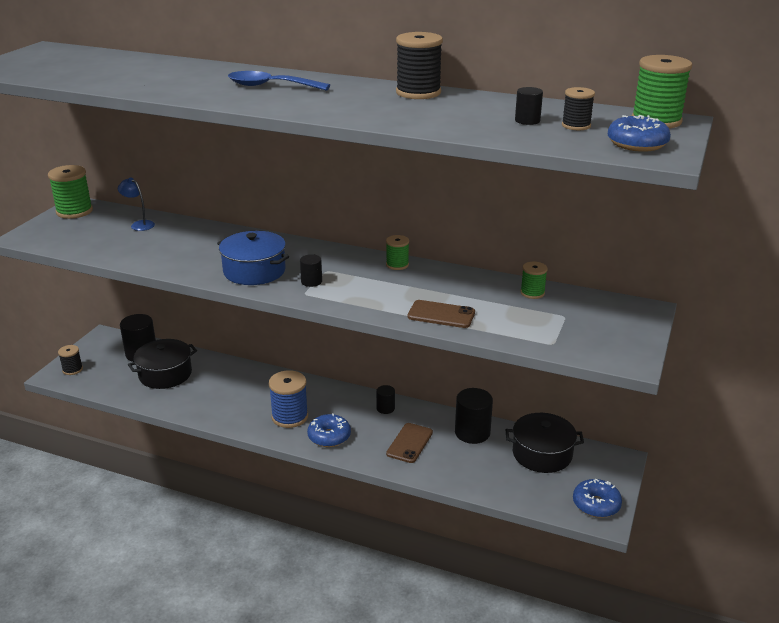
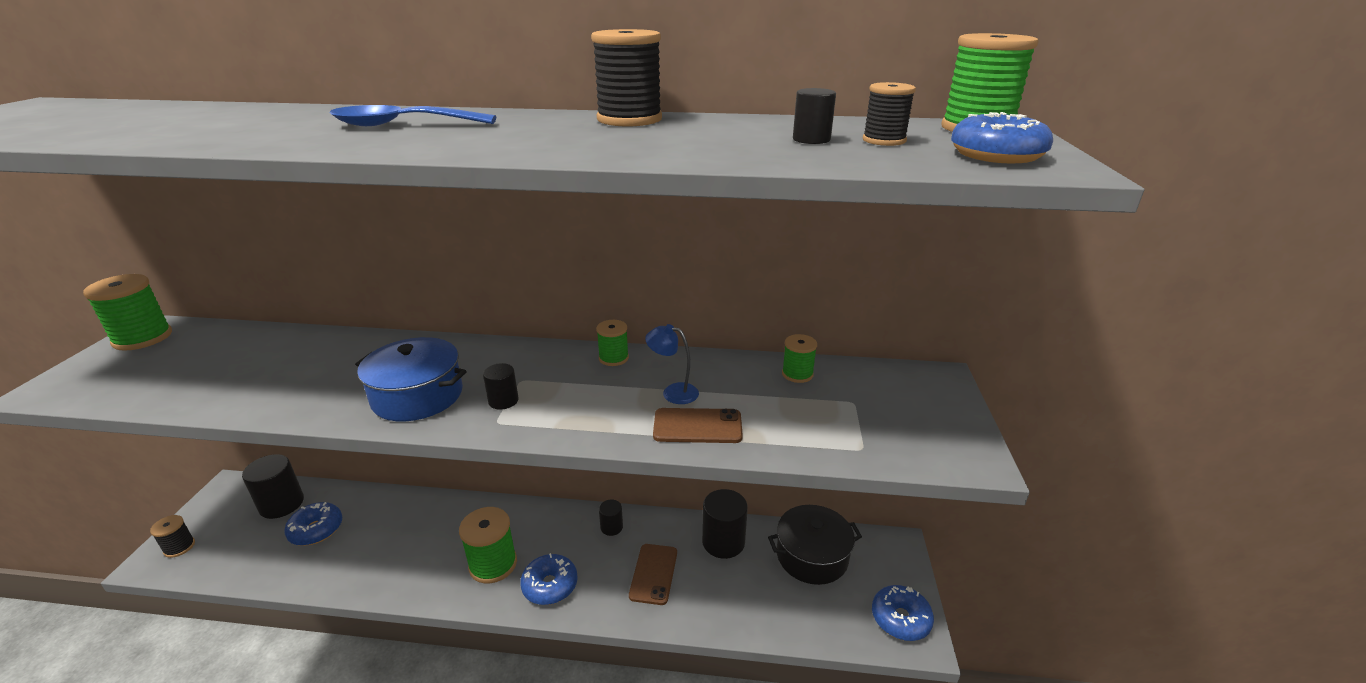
camera: 15 degrees left, 0 degrees up
blue lamp [118,177,155,231] -> blue lamp moved to [645,324,699,404]
black pot [128,339,197,389] -> blue donut [284,502,342,546]
blue spool [269,370,308,428] -> green spool [459,507,517,583]

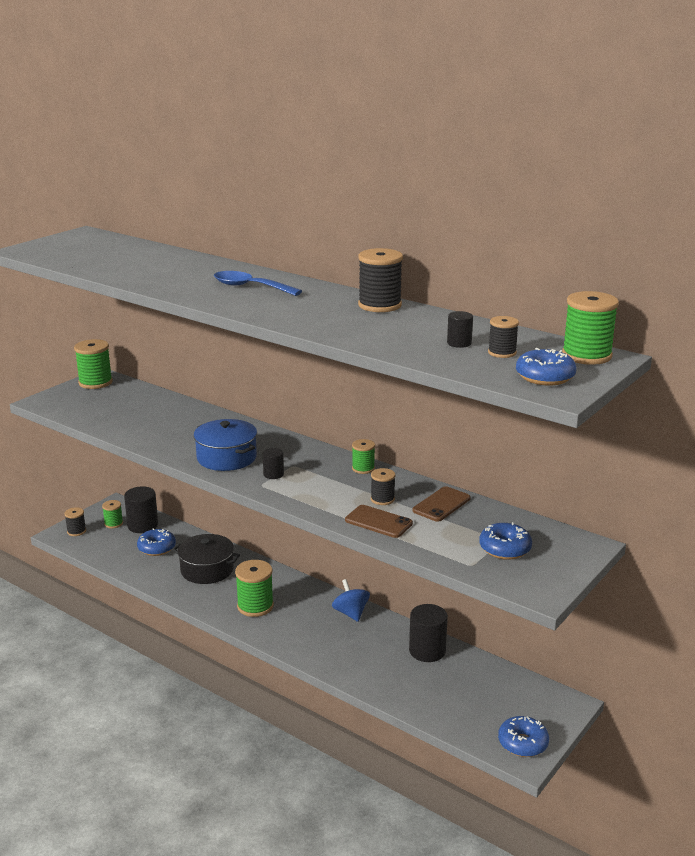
camera: 30 degrees right, 5 degrees down
blue donut [520,553,578,605] -> blue donut moved to [479,522,532,560]
black cylinder [599,500,623,536] -> blue spinning top [332,579,370,622]
brown phone [629,544,677,605] -> brown phone moved to [412,486,471,522]
blue lamp [645,324,699,404] -> black spool [371,468,395,505]
black pot [768,505,862,585] -> black pot moved to [172,534,240,584]
green spool [782,334,817,383] -> green spool moved to [102,500,123,528]

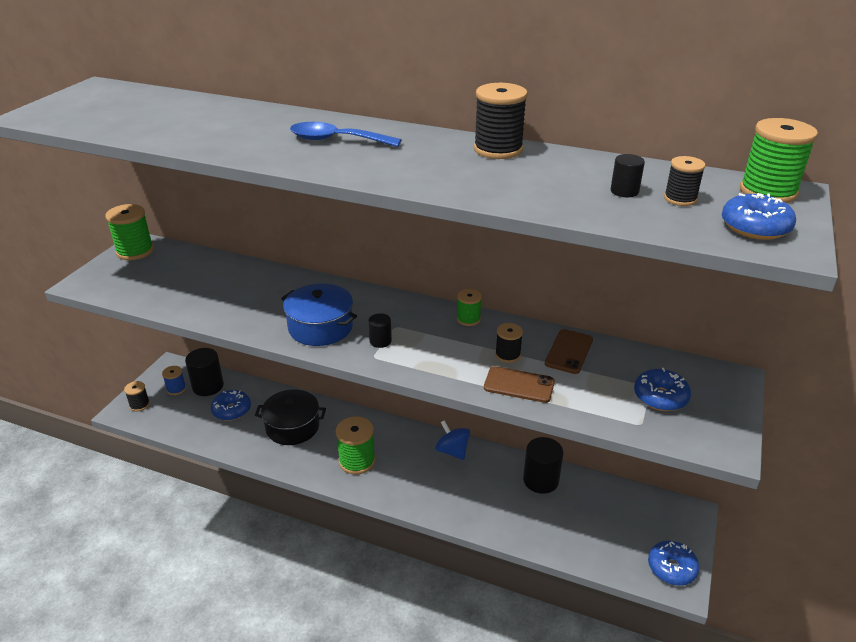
camera: 15 degrees left, 10 degrees up
green spool [102,500,123,528] -> blue spool [162,366,186,395]

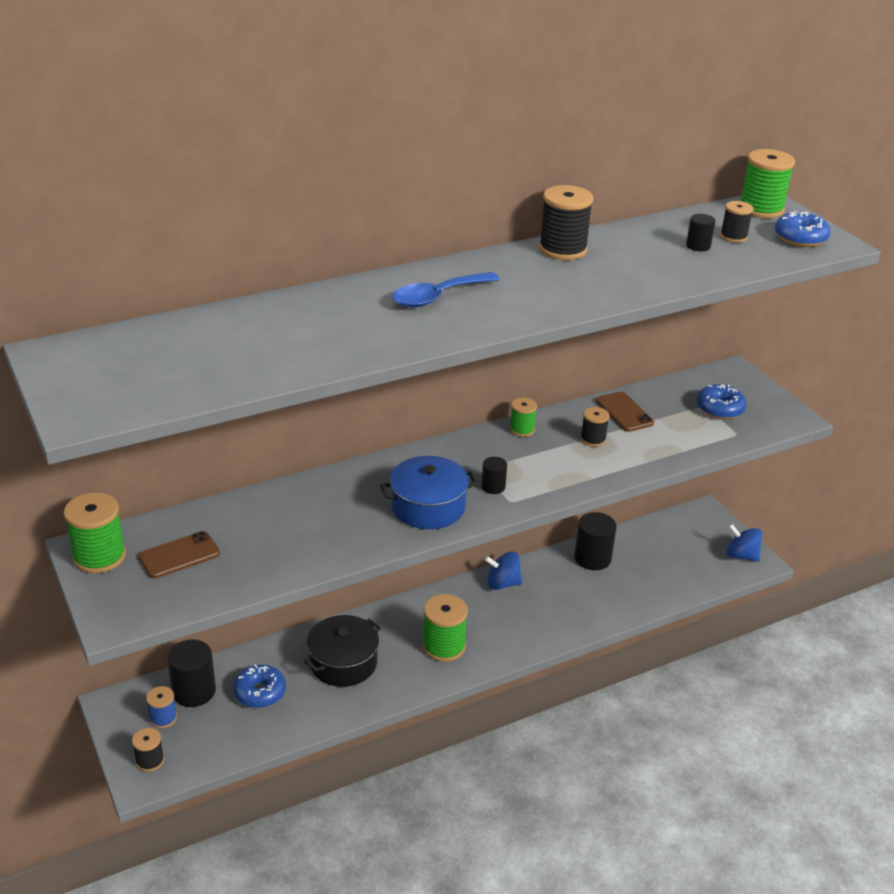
camera: 50 degrees left, 0 degrees up
brown phone [484,366,555,403] -> brown phone moved to [138,531,220,578]
blue donut [648,541,699,586] -> blue spinning top [726,524,763,562]

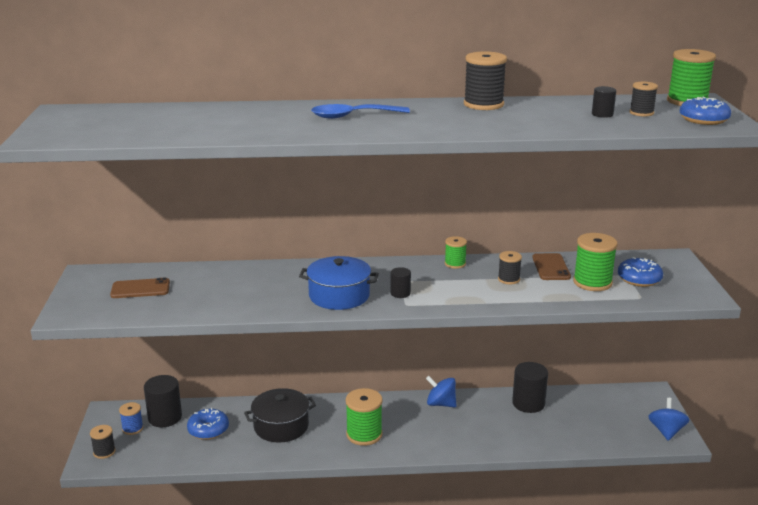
camera: 25 degrees right, 10 degrees down
green spool [64,492,126,574] -> green spool moved to [573,233,618,291]
blue spinning top [726,524,763,562] -> blue spinning top turned 45 degrees clockwise [648,398,690,441]

